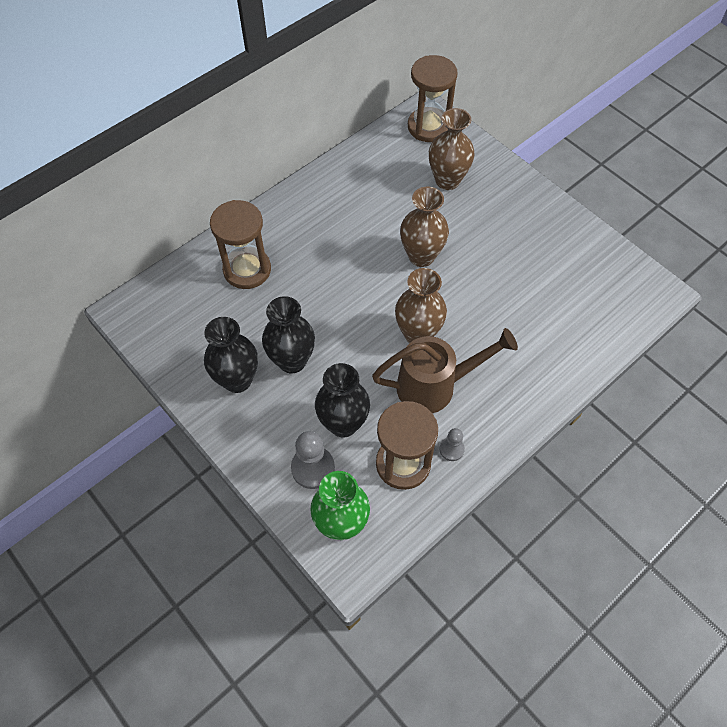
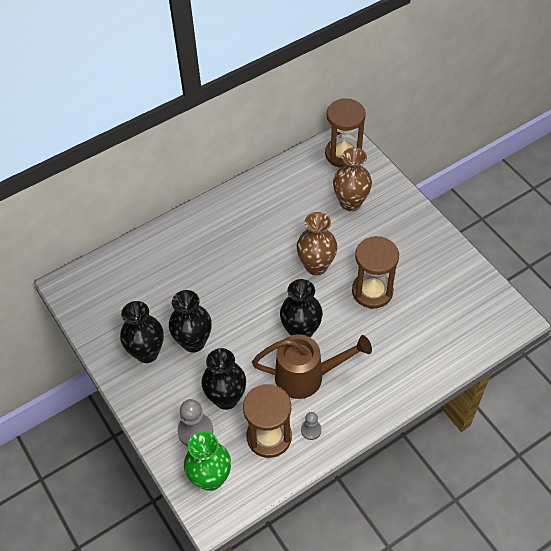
camera: 10 degrees right, 5 degrees down
brown hourglass [210,200,271,289] -> brown hourglass moved to [352,236,399,308]
brown vase [395,268,447,343] -> black vase [280,279,323,338]

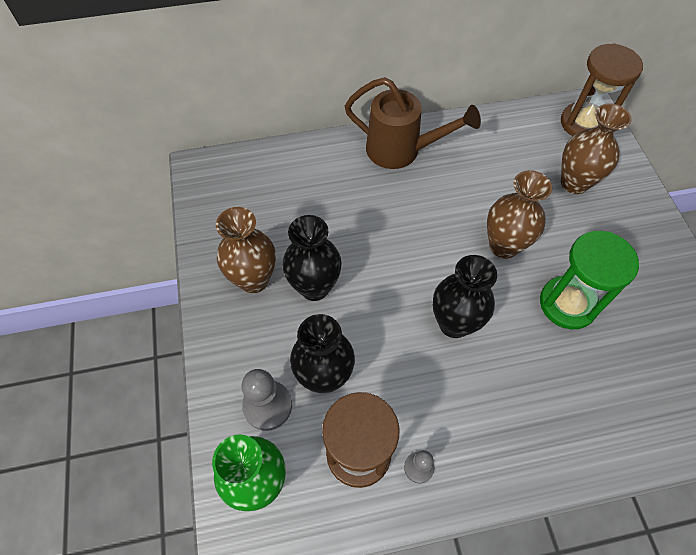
camera: 20 degrees right, 5 degrees up
black vase [120,301,164,363] -> brown vase [216,207,276,293]
brown watering can [252,334,372,399] -> brown watering can moved to [345,77,481,169]
brown hourglass [352,236,399,308] -> green hourglass [540,231,639,329]

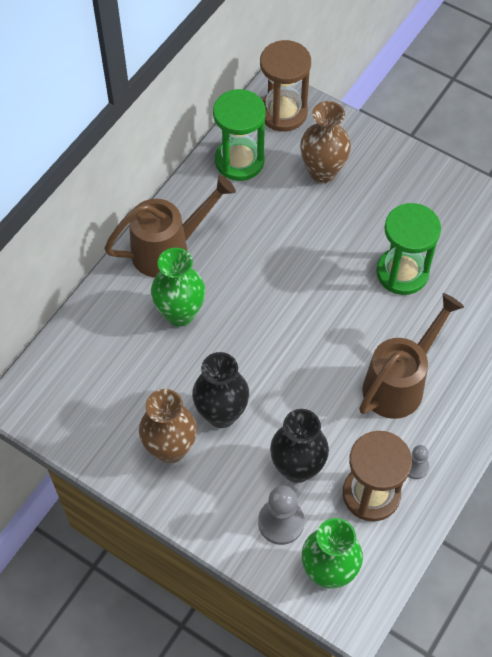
camera: 45 degrees left, 0 degrees up
black vase [432,255,497,338] -> none
brown vase [487,170,552,259] -> none
none -> green vase [151,248,205,327]
none -> green hourglass [213,89,266,181]
none -> brown watering can [359,293,464,419]

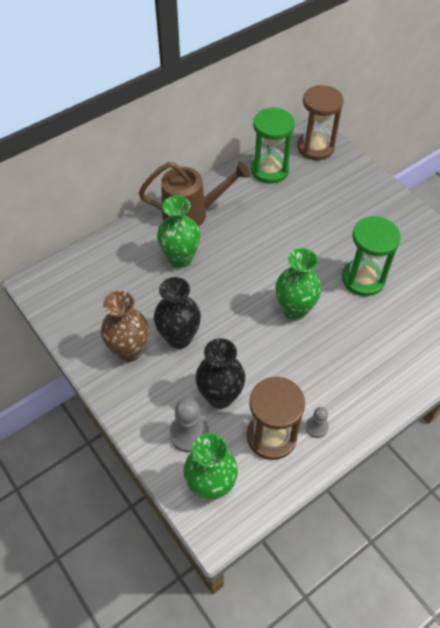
camera: 20 degrees right, 5 degrees down
brown vase [300,101,351,183] -> none
brown watering can [359,293,464,419] -> none
none -> green vase [275,248,321,320]

